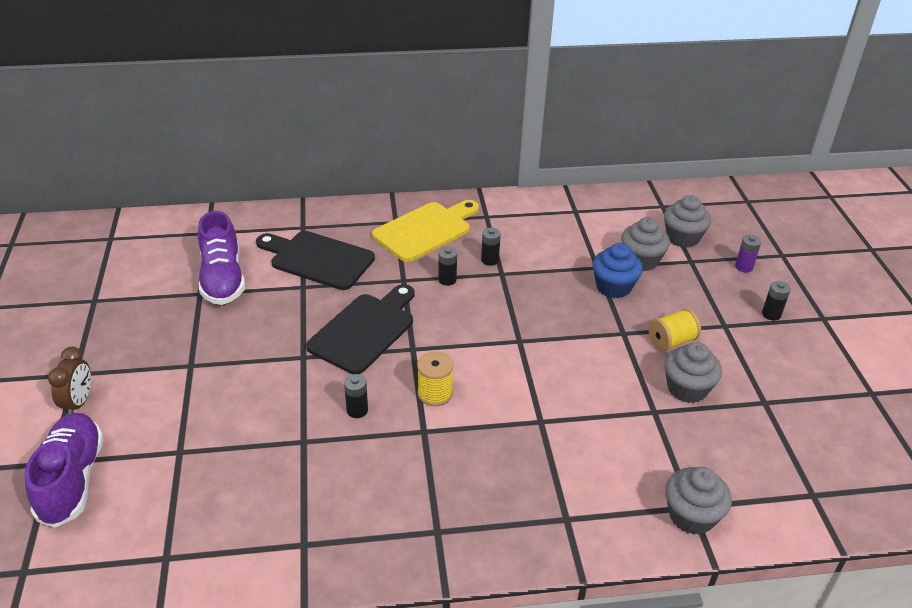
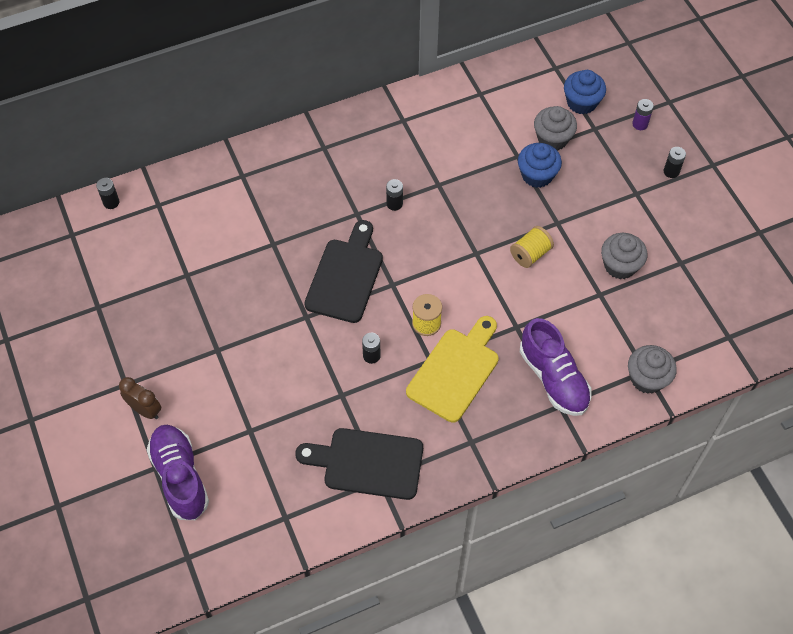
camera: 15 degrees left, 20 degrees up
brown clock [48,347,91,414] -> brown clock turned 45 degrees counterclockwise [119,377,161,419]
purple shoe [198,211,245,305] -> purple shoe moved to [520,318,592,416]
black cutting board [256,231,375,290] -> black cutting board moved to [295,428,423,500]
yellow cutting board [372,200,479,262] -> yellow cutting board moved to [406,316,499,422]
black battery [481,228,501,266] -> black battery moved to [96,178,119,209]
yellow spool [649,308,701,351] -> yellow spool moved to [510,226,554,268]
grey cupcake [664,195,711,248] -> blue cupcake [564,70,606,115]

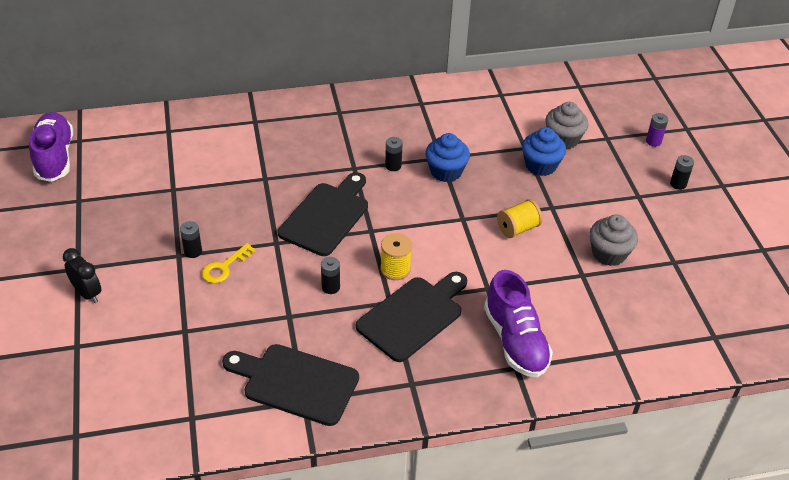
camera: 10 degrees right, 15 degrees down
black battery [96,178,119,209] -> black battery moved to [180,221,202,258]
brown clock [119,377,161,419] -> black clock [63,248,101,303]
purple shoe [147,425,209,520] -> purple shoe moved to [29,112,73,182]
yellow cutting board [406,316,499,422] -> black cutting board [356,272,467,362]
blue cupcake [564,70,606,115] -> blue cupcake moved to [425,133,470,182]
grey cupcake [628,345,677,394] -> none
none -> yellow key [202,243,255,283]

